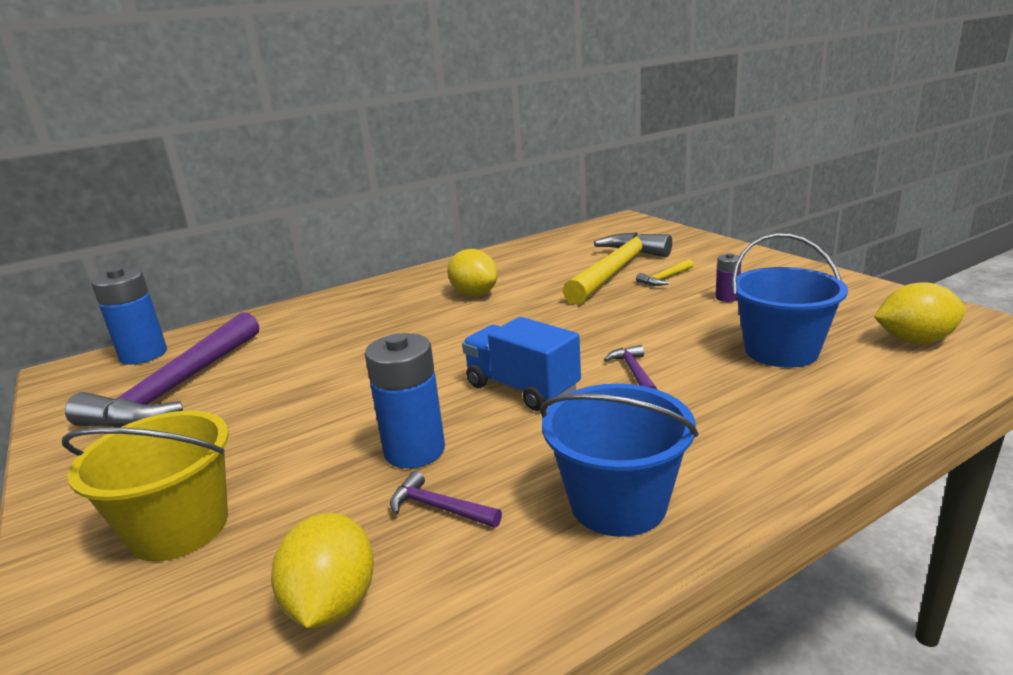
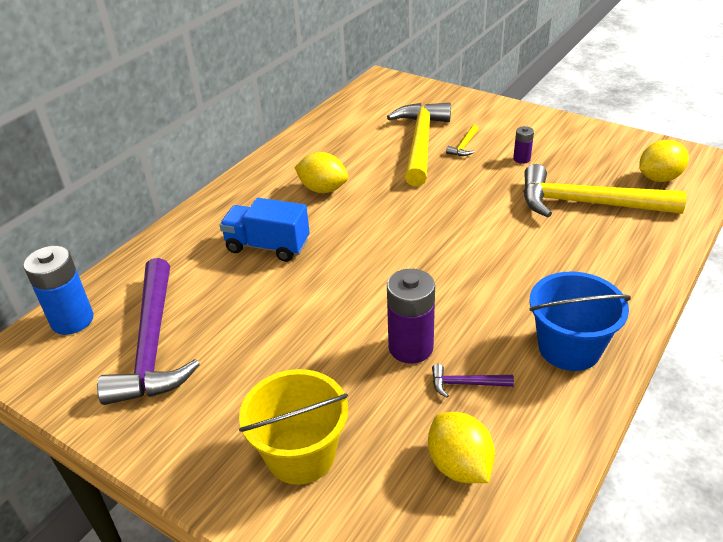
camera: 25 degrees left, 15 degrees up
blue battery [365,333,445,469] -> purple battery [387,269,435,363]
blue truck [462,317,581,411] -> blue truck moved to [220,198,310,262]
purple hammer [604,345,657,389] -> none
blue bucket [731,233,848,368] -> yellow hammer [523,164,687,217]

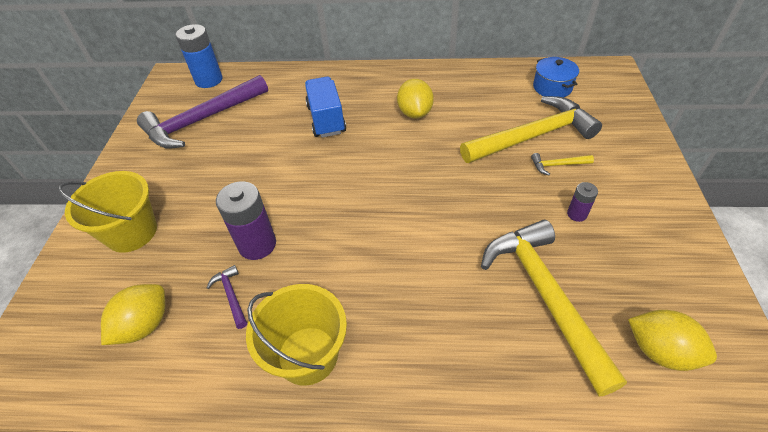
camera: 60 degrees right, 10 degrees up
blue bucket [529,272,631,371] -> yellow bucket [246,284,347,386]
none -> blue pot [533,57,579,97]

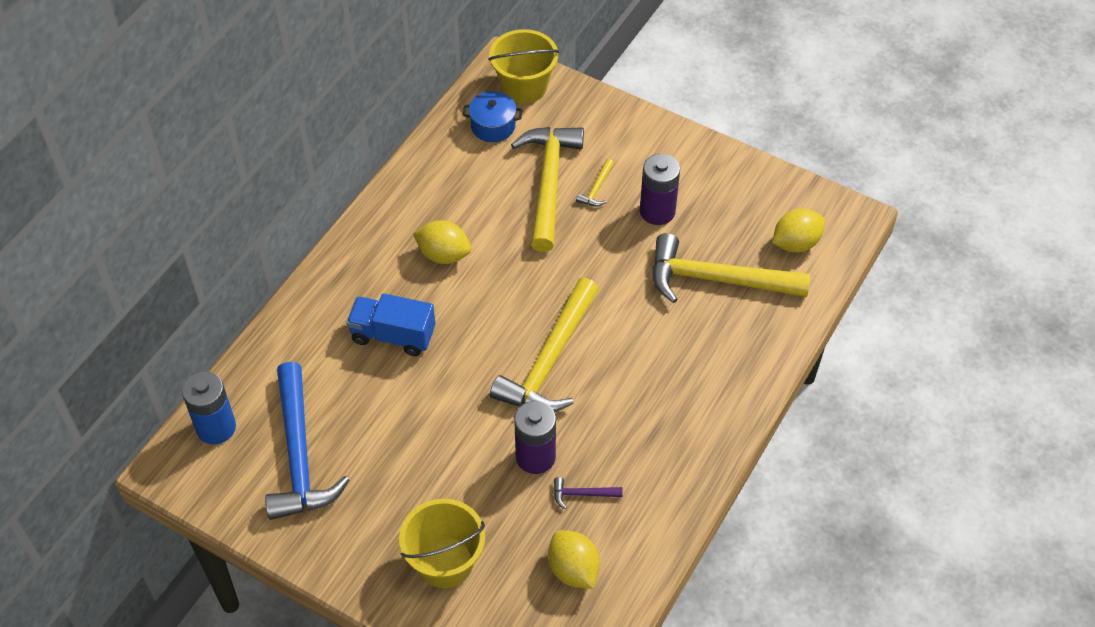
camera: 65 degrees left, 5 degrees up
purple hammer [137,75,268,149] -> blue hammer [265,362,349,520]
yellow bucket [246,284,347,386] -> yellow bucket moved to [488,29,559,104]
purple battery [567,182,598,222] -> purple battery [640,154,680,225], size x1.94
none -> yellow hammer [490,278,599,412]

